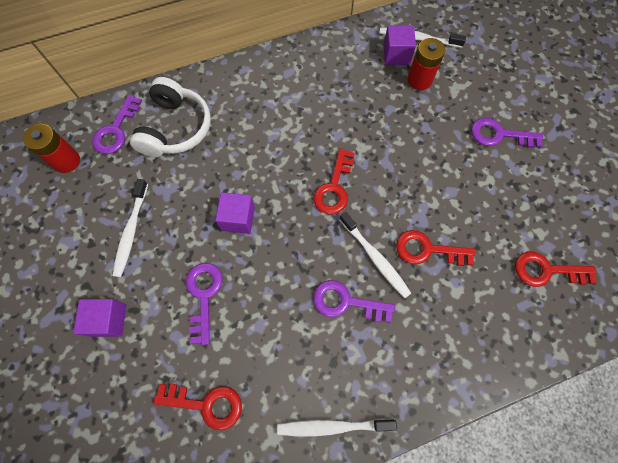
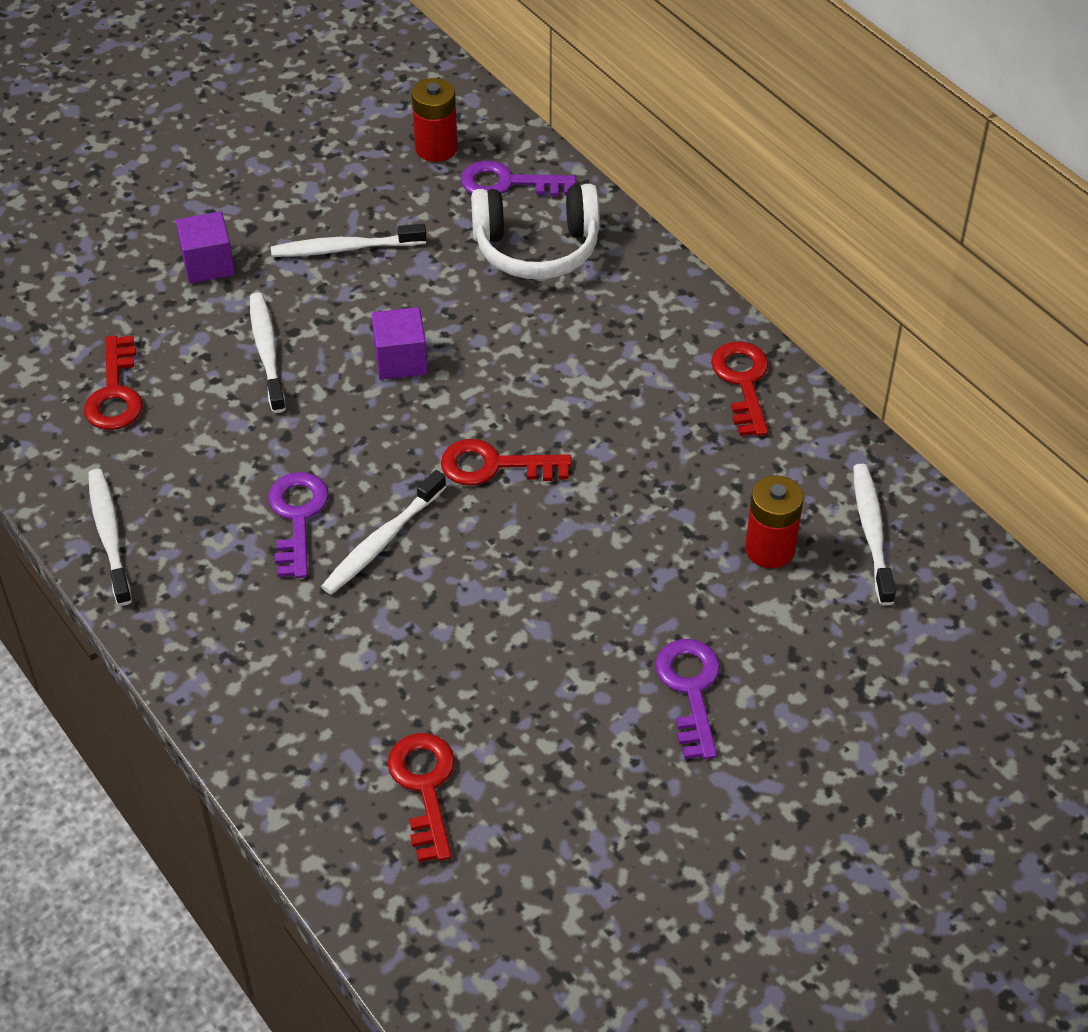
camera: 75 degrees right, 20 degrees down
purple key [186,263,223,345] -> white toothbrush [250,292,286,413]
purple cube [383,25,416,65] -> none
red key [396,230,475,266] -> red key moved to [711,342,769,436]

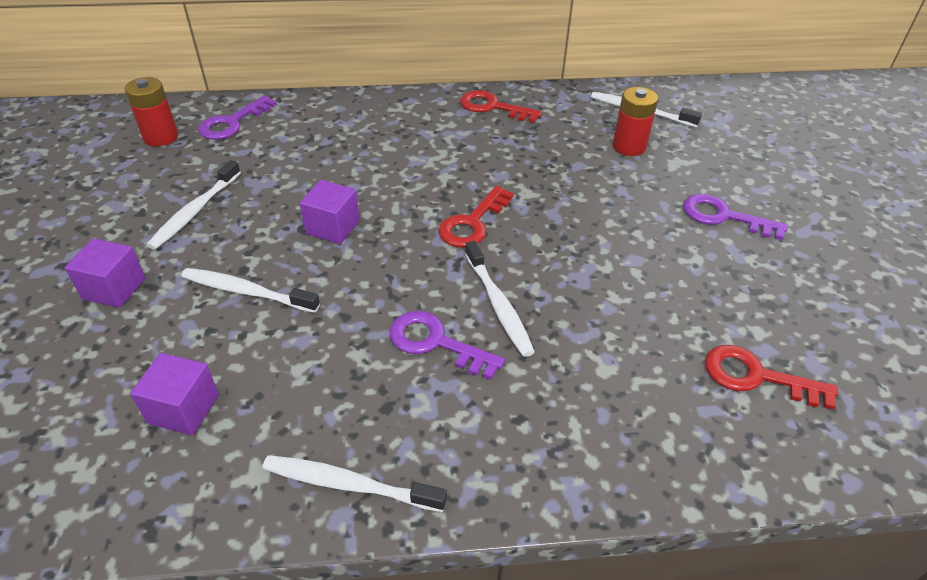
camera: 60 degrees left, 5 degrees down
red key [84,336,143,430] -> purple cube [130,353,219,435]
white headphones [471,184,600,279] -> none

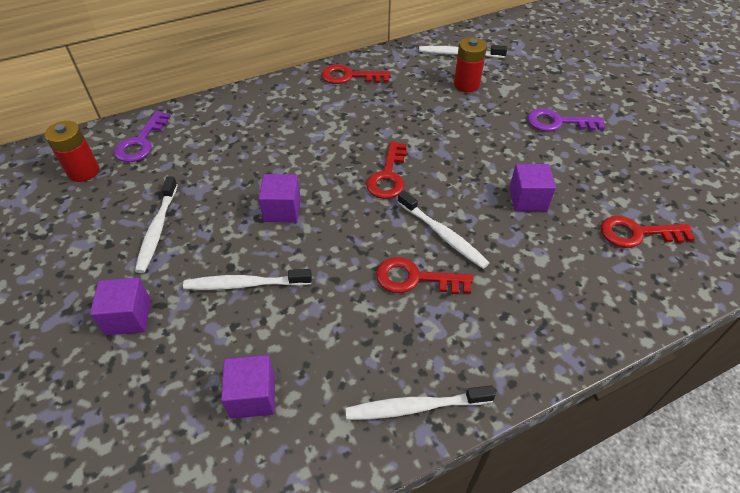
camera: 20 degrees left, 5 degrees up
purple key [390,311,505,380] -> red key [376,257,473,294]
none -> purple cube [509,164,556,211]

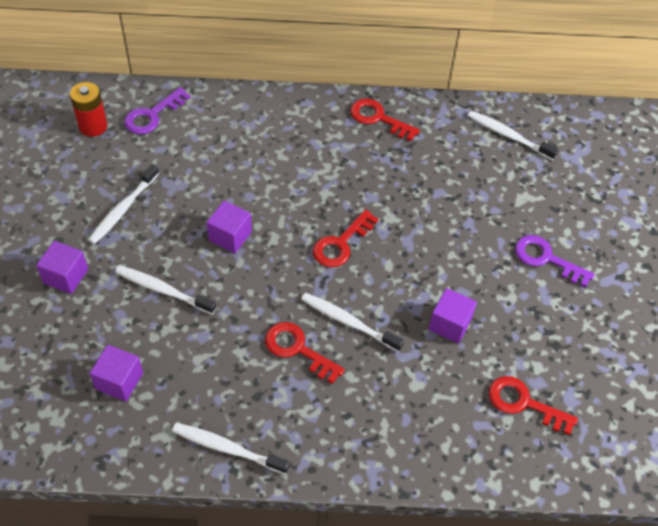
camera: 25 degrees right, 5 degrees up
white toothbrush [398,191,489,269] -> white toothbrush turned 135 degrees clockwise [301,293,404,352]
red battery [454,37,487,92] -> none

